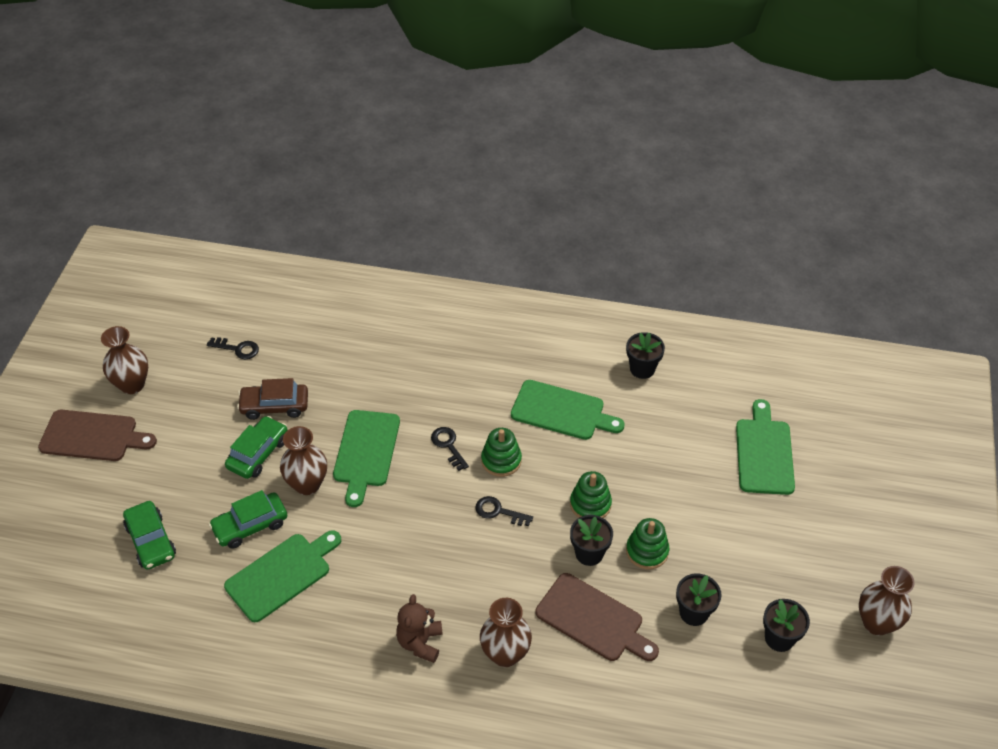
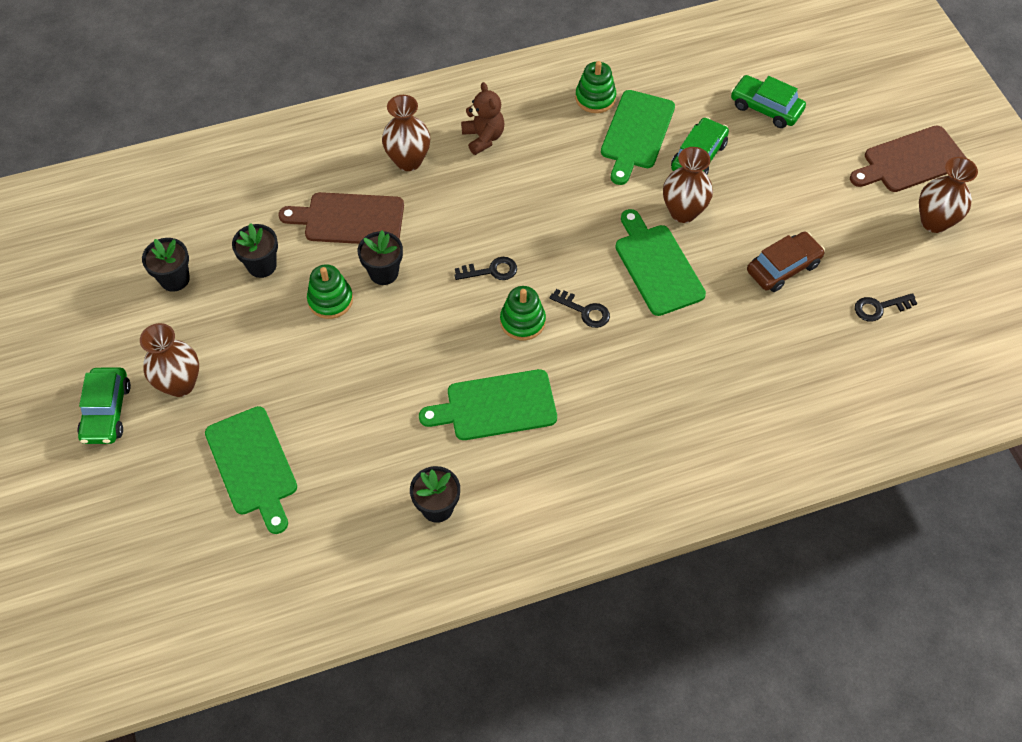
camera: 150 degrees right, 10 degrees up
green car [225,416,288,479] -> green car moved to [77,367,131,444]
green stacking toy [570,471,612,518] -> green stacking toy moved to [575,61,616,113]
brown vase [859,566,915,636] -> brown vase moved to [140,323,199,397]

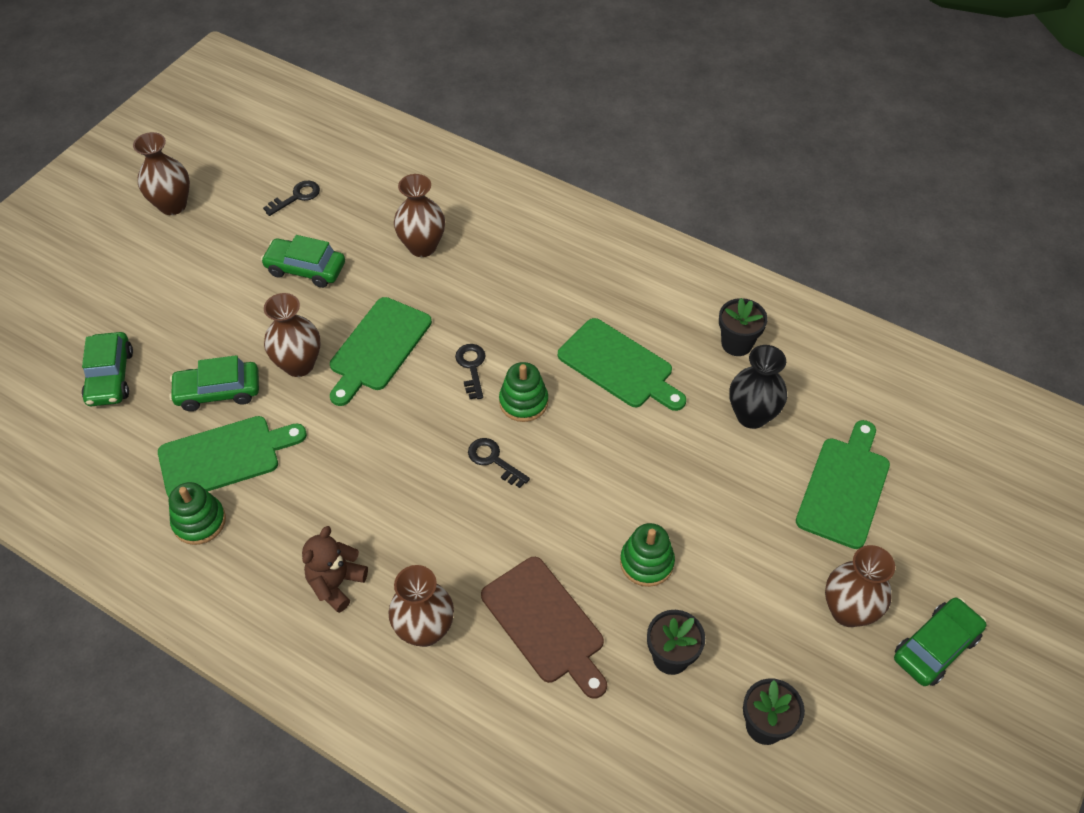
camera: 130 degrees left, 5 degrees down
black flower pot [358,230,403,285] -> none
brown car [747,232,825,292] -> green car [261,235,345,288]
brown cutting board [850,125,966,192] -> none
black key [855,293,917,322] -> black key turned 75 degrees counterclockwise [263,181,320,216]
none -> brown vase [394,174,445,257]
none -> black vase [729,345,787,429]

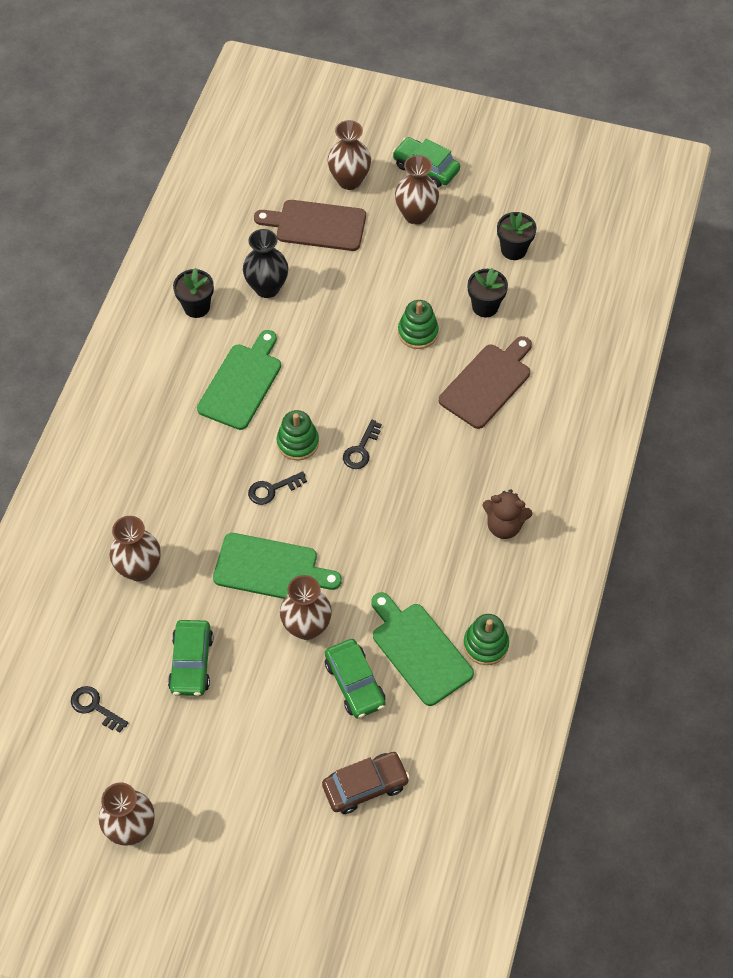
camera: 105 degrees left, 5 degrees up
green car [82,332,133,406] -> brown car [322,752,410,814]
brown vase [388,565,454,647] -> brown vase moved to [328,120,371,190]
green cutting board [796,420,890,549] -> brown cutting board [254,200,366,251]

